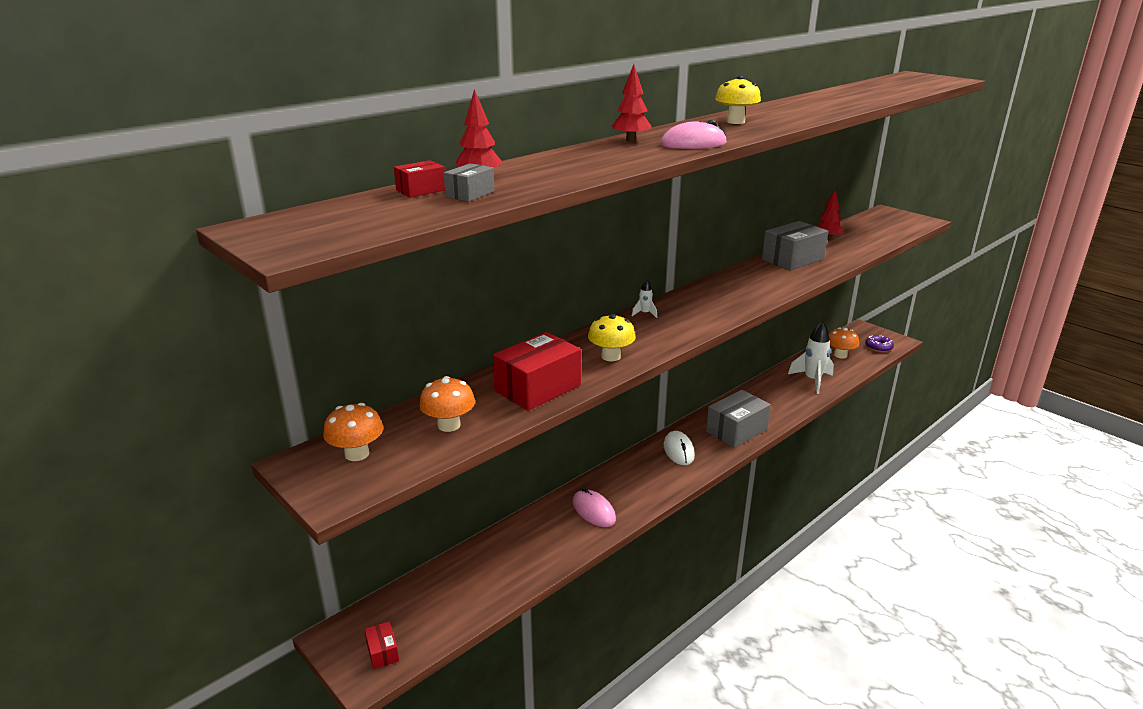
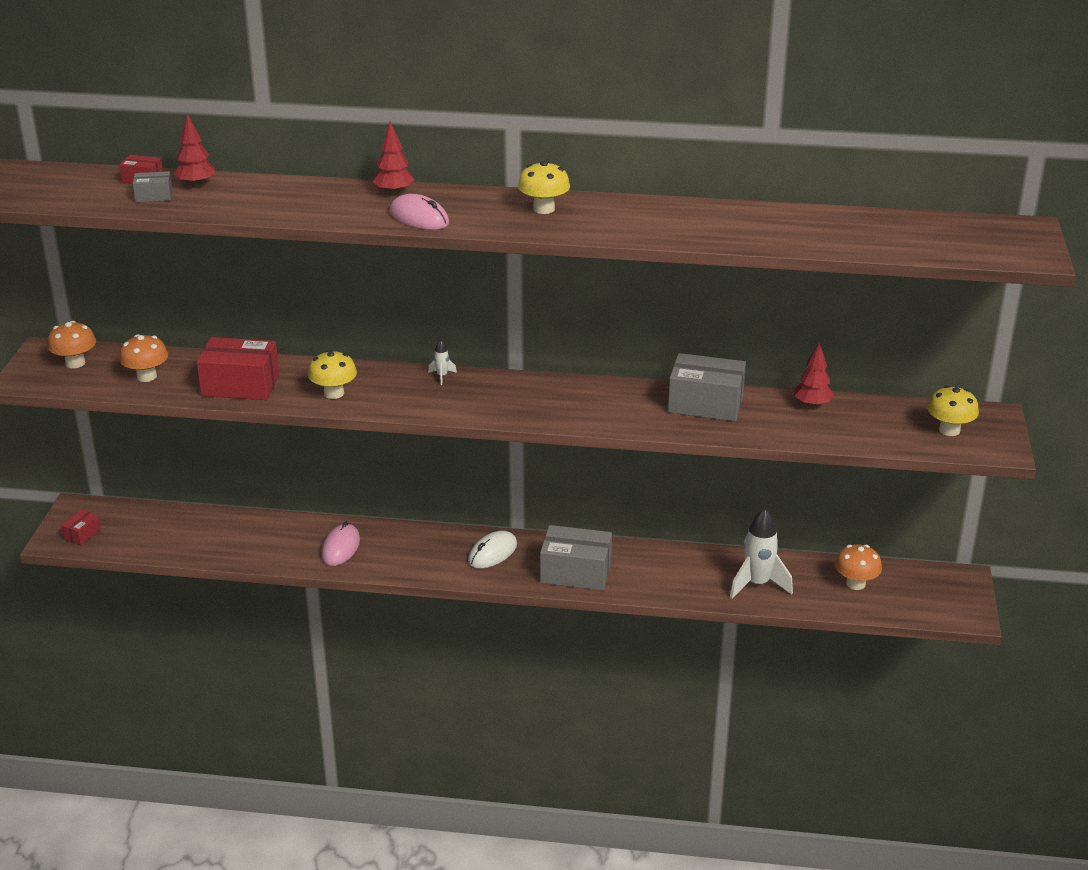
camera: 50 degrees right, 5 degrees up
purple donut [865,335,894,352] -> none
none -> yellow mushroom [927,385,979,436]

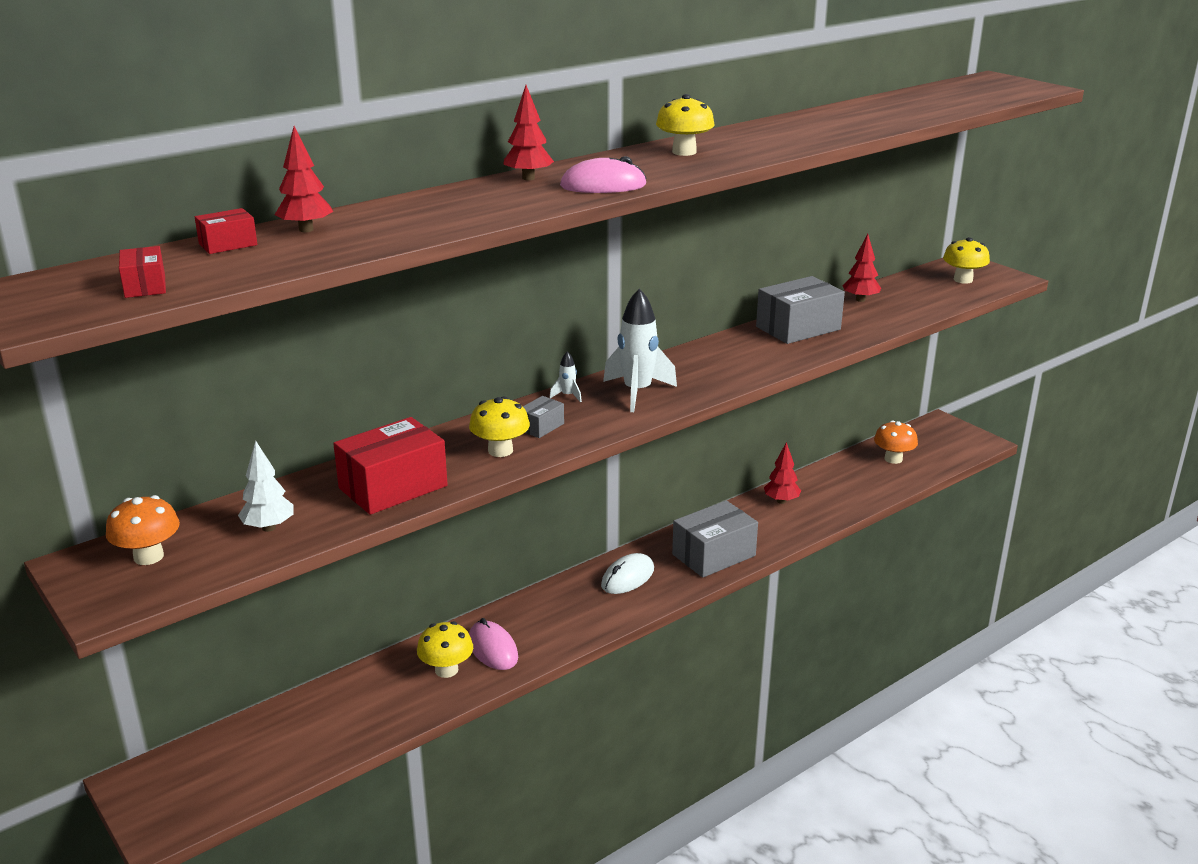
camera: 45 degrees left, 5 degrees down
red box [61,510,101,545] -> red box moved to [119,246,166,298]
orange mushroom [119,334,168,382] -> white tree [238,440,293,532]
grey box [133,171,172,202] -> grey box moved to [523,396,564,438]
white mouse [468,531,517,568] -> white mouse turned 45 degrees clockwise [601,553,654,594]
white rocket [730,508,793,599] -> white rocket moved to [603,288,677,412]
none -> yellow mushroom [417,621,473,678]
none -> red tree [764,442,801,504]

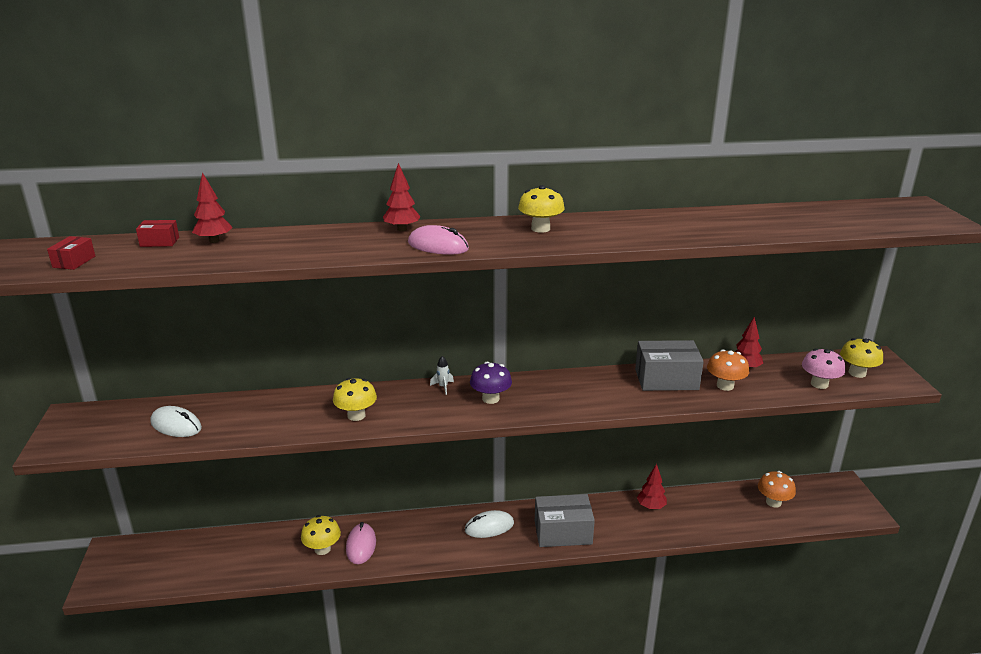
camera: 30 degrees right, 0 degrees up
orange mushroom [106,495,180,565] -> orange mushroom moved to [707,349,749,391]
white tree [238,440,293,532] -> white mouse [151,406,202,437]
red box [333,417,448,515] -> none
grey box [523,396,564,438] -> none
white rocket [603,288,677,412] -> purple mushroom [470,362,512,404]
none -> pink mushroom [802,348,845,389]

